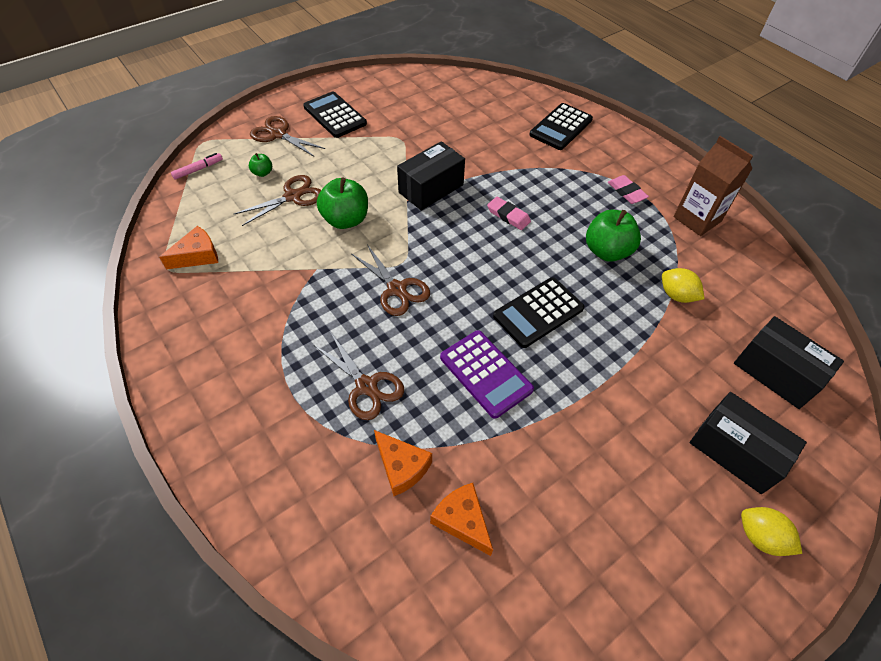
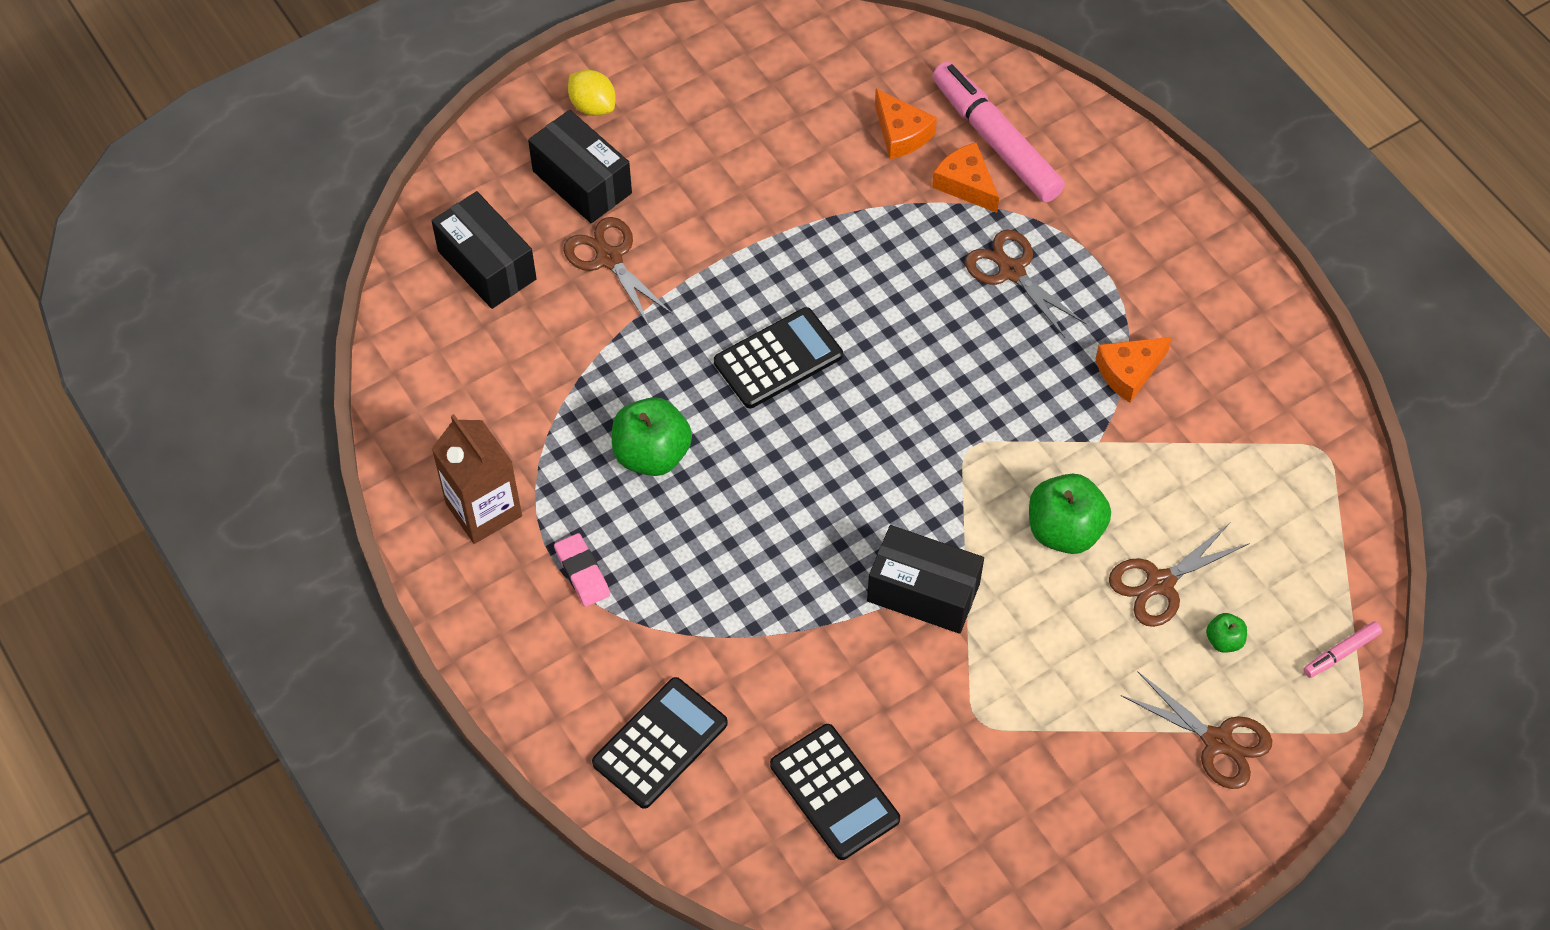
camera: 175 degrees left, 5 degrees up
orange cheese [159,226,218,269] -> orange cheese moved to [1096,337,1172,403]
black calculator [303,91,367,138] -> black calculator moved to [770,724,900,860]
brown scissors [352,244,430,316] -> brown scissors moved to [563,217,673,326]
black box [397,141,465,211] -> black box turned 60 degrees clockwise [867,525,984,634]
purple calculator [440,330,534,419] -> none
pink eraser [487,197,531,230] -> none
yellow lemon [662,268,704,303] -> none
none -> pink marker [932,62,1065,202]

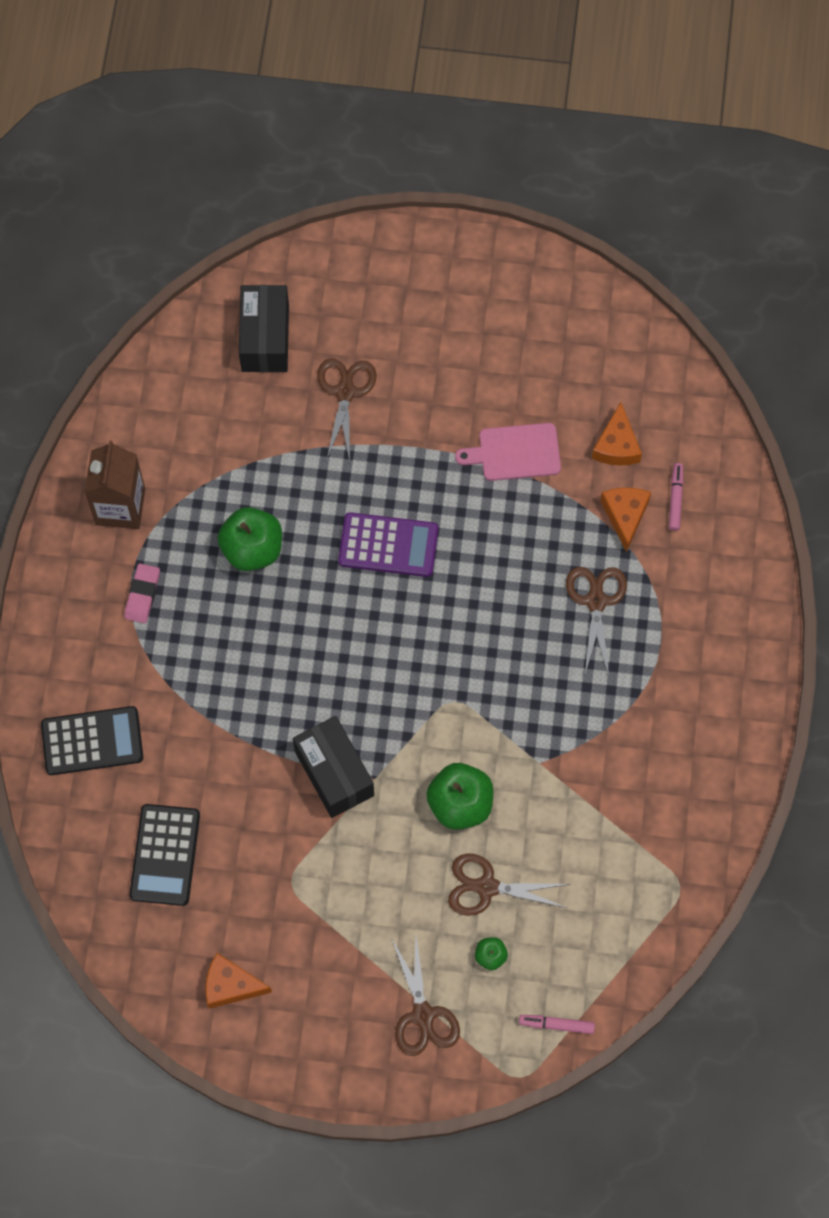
camera: 40 degrees right, 10 degrees up
black box [528,110,632,223] -> none
yellow lemon [568,70,616,116] -> none
black calculator [714,307,843,408] -> purple calculator [338,512,438,577]
pink marker [932,62,1065,202] -> pink marker [669,463,683,531], size x0.44
orange cheese [1096,337,1172,403] -> orange cheese moved to [206,953,272,1009]
none -> pink cutting board [455,423,561,481]

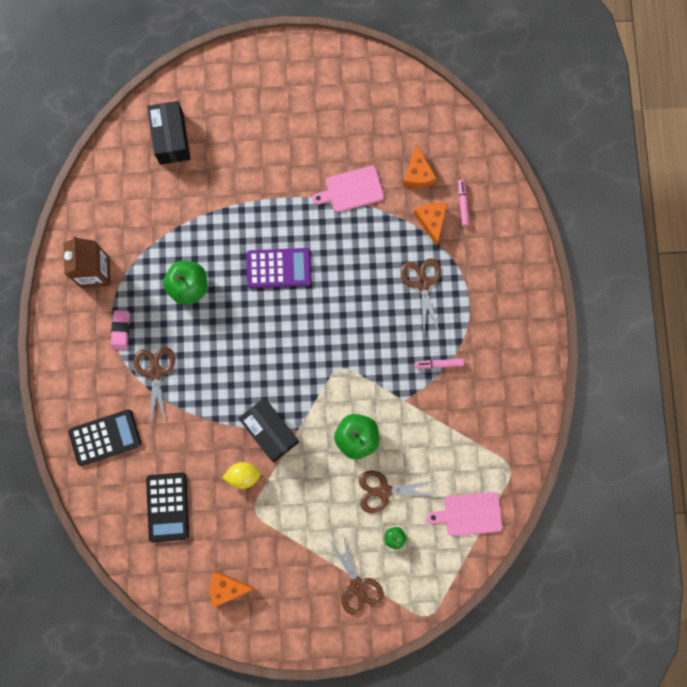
camera: 10 degrees left, 10 degrees up
brown scissors [317,358,376,462] -> brown scissors moved to [134,347,175,425]
pink marker [519,1015,595,1034] -> pink marker moved to [415,359,464,369]
none -> yellow lemon [223,462,261,489]
none -> pink cutting board [427,492,502,536]

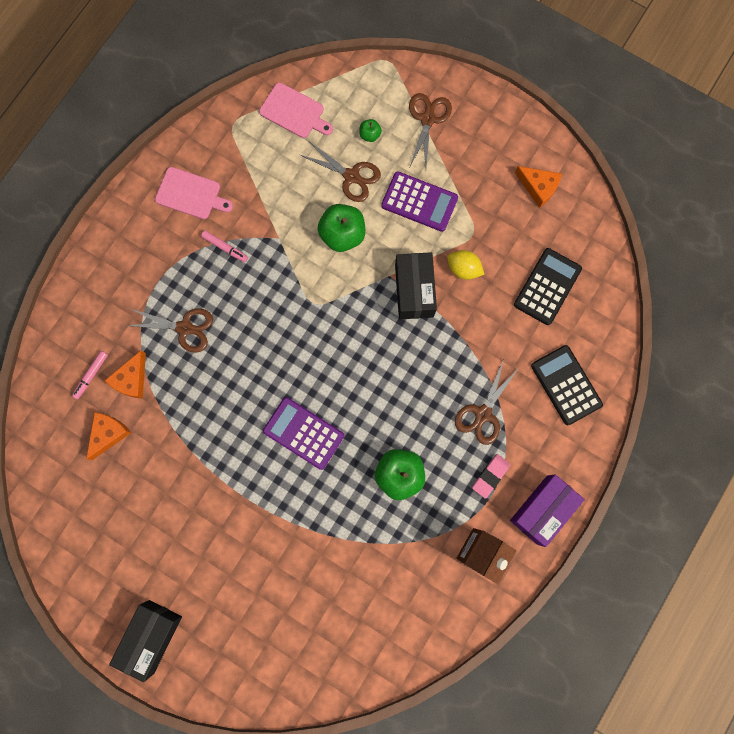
camera: 145 degrees left, 0 degrees up
black calculator [69,409,142,466] -> black calculator turned 45 degrees clockwise [531,345,603,425]
black box [147,101,190,165] -> black box moved to [109,600,182,682]
pink cutting board [312,166,384,212] -> pink cutting board moved to [155,167,233,219]
brown scissors [400,258,441,333] -> brown scissors turned 105 degrees counterclockwise [125,308,213,353]
none -> purple calculator [381,171,458,232]
none -> purple box [510,474,585,547]

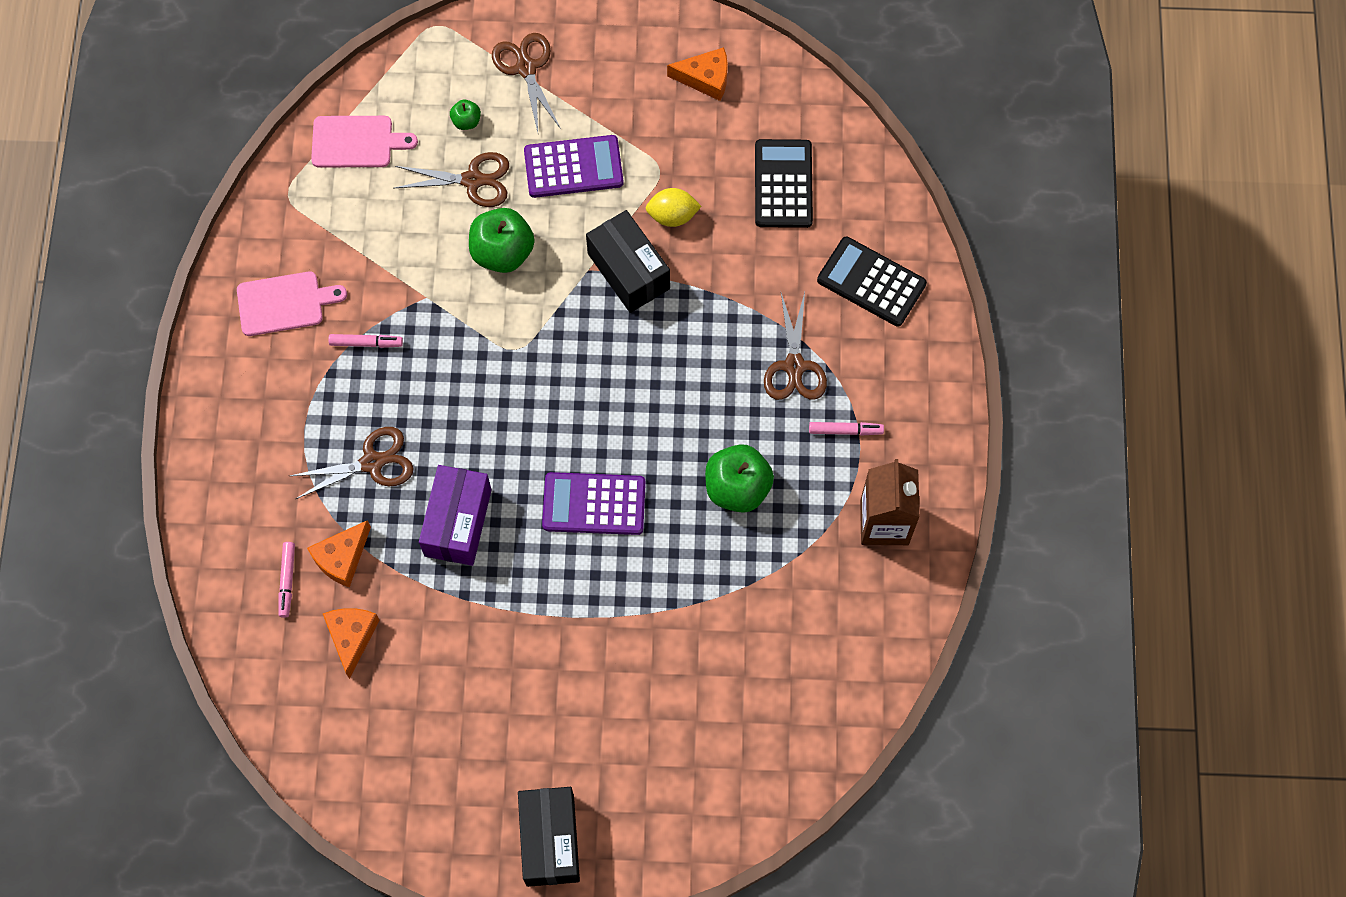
camera: 30 degrees left, 10 degrees down
orange cheese [104,350,146,399] -> orange cheese turned 45 degrees clockwise [307,520,371,588]
pink eraser [472,454,510,499] -> pink marker [809,422,884,436]
purple box [510,474,585,547] -> purple box moved to [419,465,492,566]

